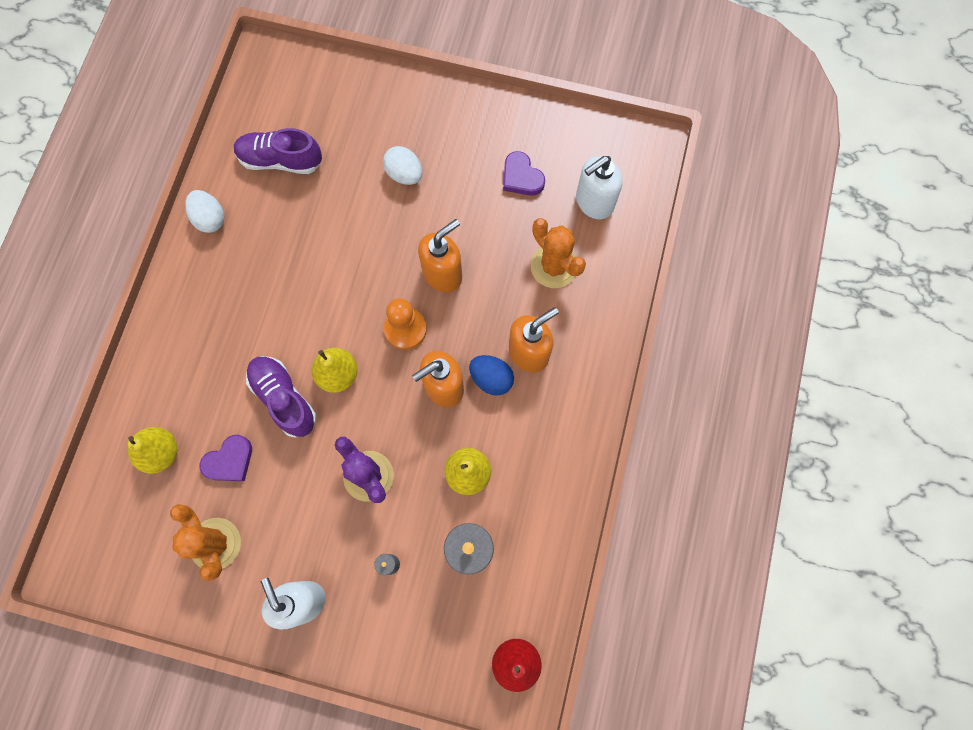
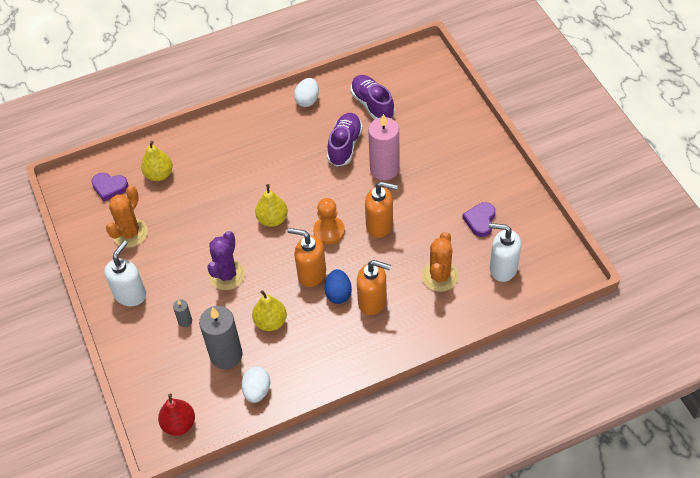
camera: 55 degrees right, 20 degrees down
purple heart [200,435,252,481] -> purple heart moved to [91,173,129,201]
purple shoe [246,356,316,438] -> purple shoe moved to [327,113,363,166]
white egg [383,146,422,185] -> white egg moved to [241,367,270,403]
none -> pink candle [368,114,400,180]

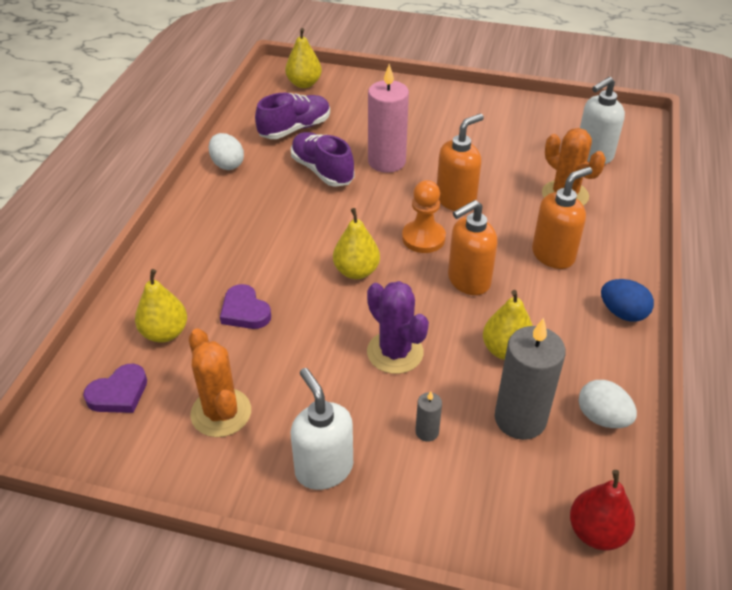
camera: 55 degrees left, 10 degrees down
blue egg [325,269,352,304] -> blue egg moved to [601,279,654,322]
purple shoe [350,75,395,120] -> purple shoe turned 135 degrees clockwise [255,93,330,139]
purple heart [462,202,495,237] -> purple heart moved to [220,284,271,329]
none -> yellow pear [285,28,322,88]

